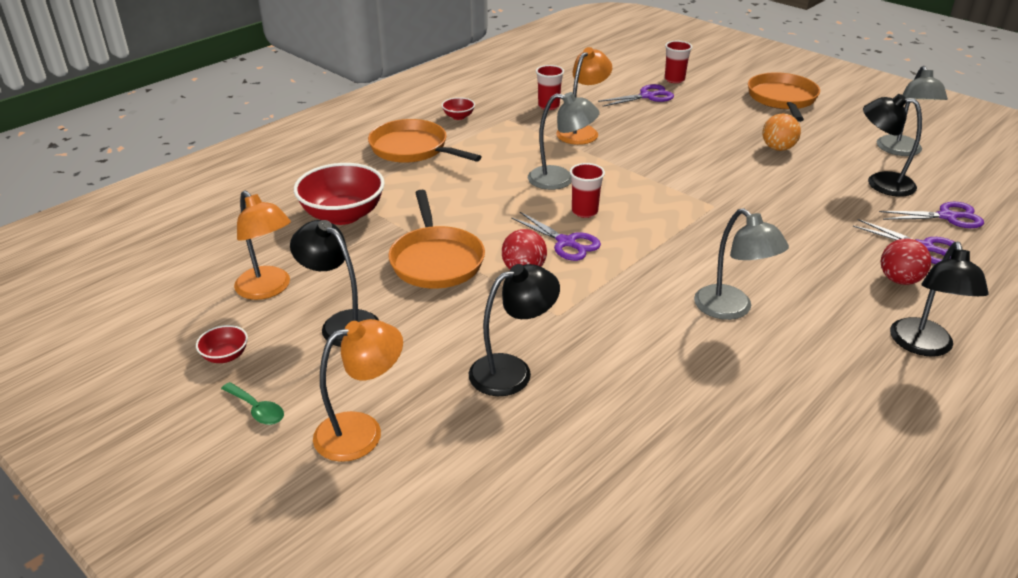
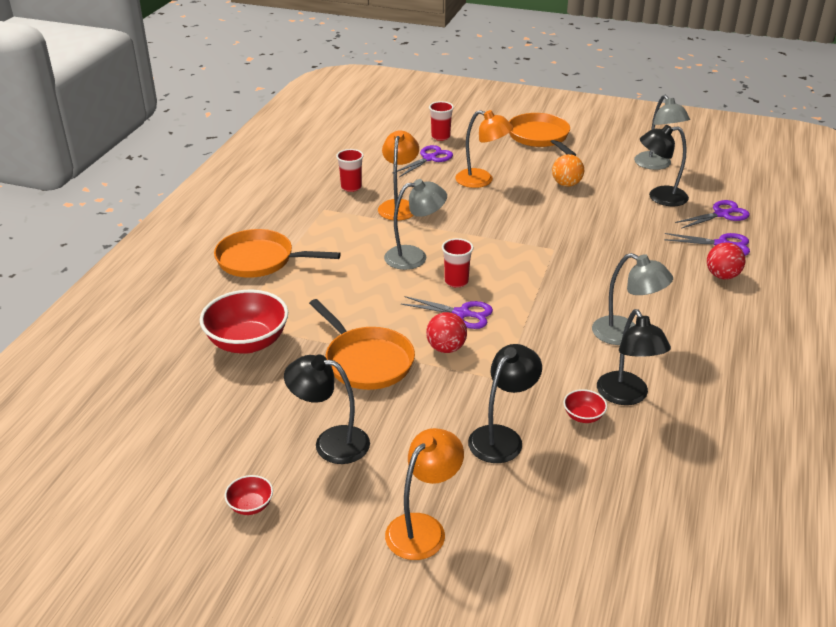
camera: 25 degrees left, 0 degrees up
green spoon [221,382,284,425] -> none
orange lamp [234,190,291,300] -> orange lamp moved to [455,110,513,188]
red bowl [442,97,475,120] -> red bowl moved to [563,389,607,423]
black lamp [890,242,989,357] -> black lamp moved to [597,309,671,405]

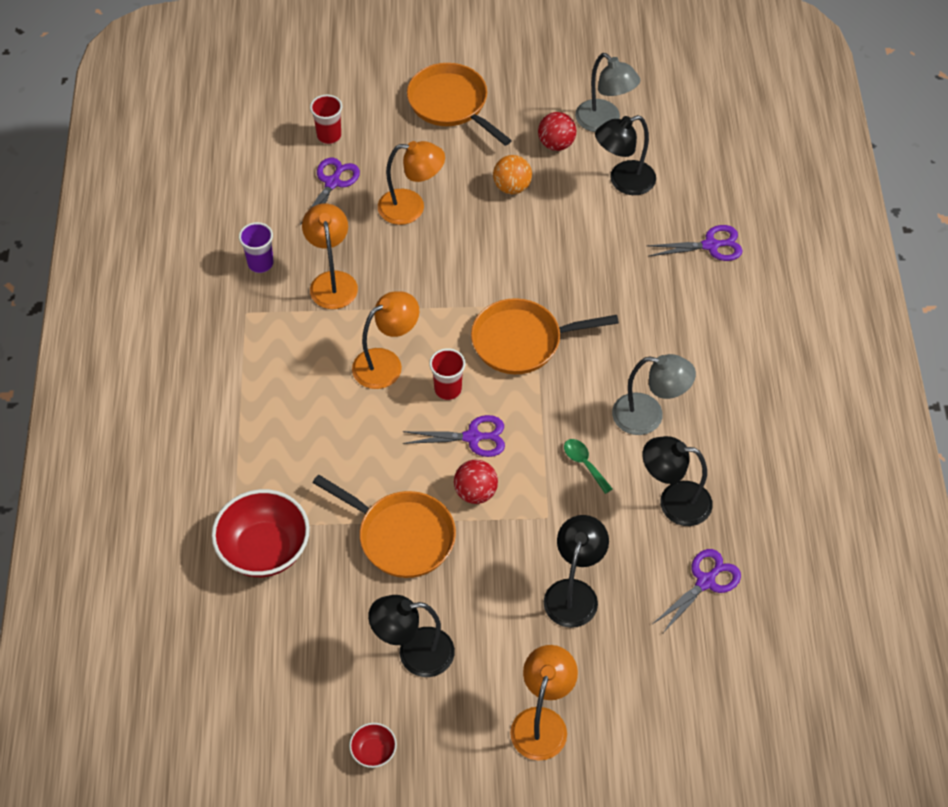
camera: 20 degrees left, 20 degrees up
orange pan [214,229,341,278] -> orange pan moved to [471,298,619,374]
red cup [336,149,364,192] -> purple cup [239,222,273,273]
grey lamp [384,179,447,270] -> orange lamp [352,292,419,389]
red bowl [563,389,607,423] -> none
black lamp [597,309,671,405] -> black lamp turned 135 degrees clockwise [642,436,713,526]
purple scissors [675,200,750,229] -> purple scissors moved to [653,549,741,633]
red ball [707,242,745,279] -> red ball moved to [538,112,576,151]
none -> green spoon [564,439,612,494]

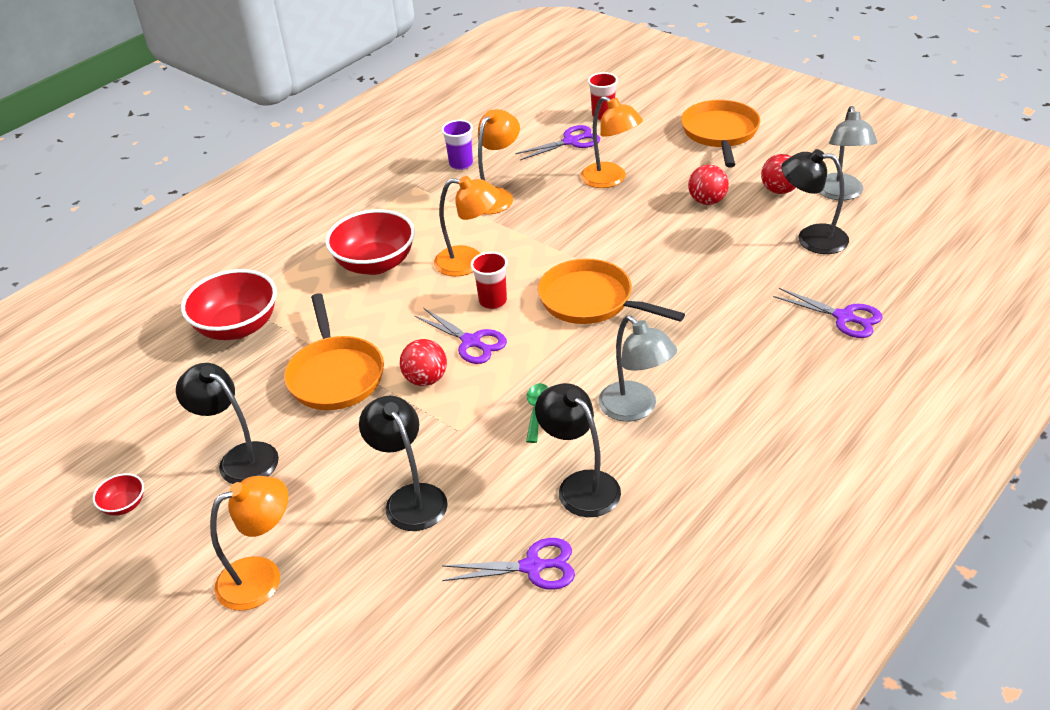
camera: 45 degrees right, 15 degrees down
orange ball [493,155,532,194] -> red ball [688,165,729,205]
black lamp [544,515,609,628] -> black lamp turned 90 degrees counterclockwise [359,396,448,531]
none -> red bowl [325,209,415,275]

